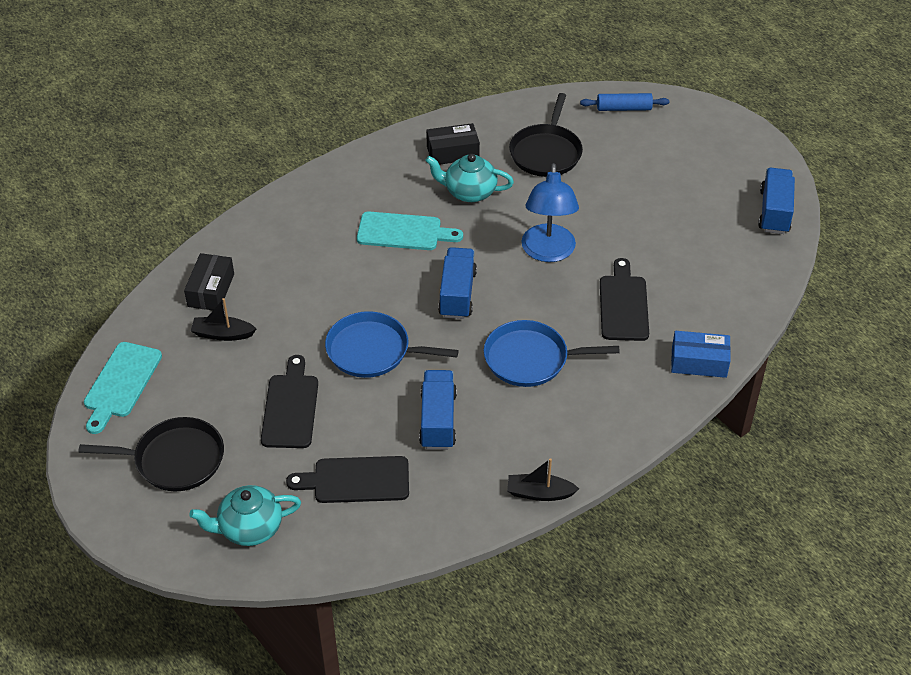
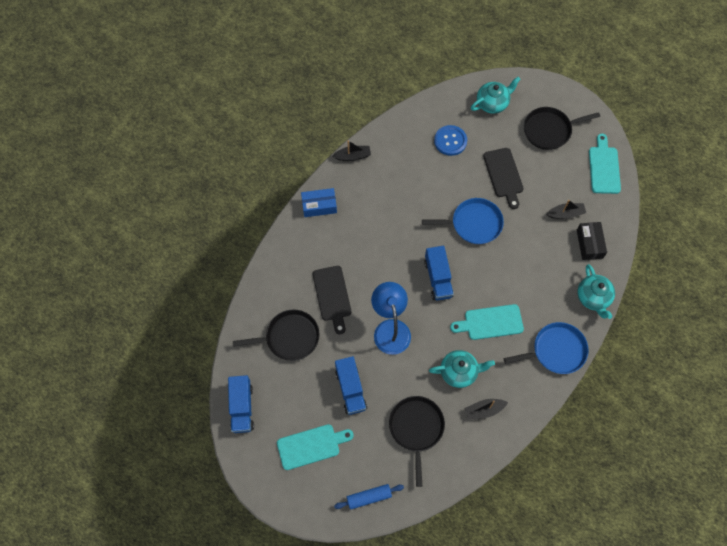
camera: 165 degrees right, 20 degrees up
black cutting board [286,456,409,503] -> blue button [434,125,467,156]
blue truck [419,370,457,450] -> blue truck moved to [335,356,367,415]
black box [426,123,480,165] -> black boat [465,399,508,420]
blue pan [484,320,620,387] -> blue pan moved to [504,322,589,374]
blue box [671,331,731,378] -> blue box moved to [301,188,337,217]
none -> black pan [233,309,320,361]
none -> turquoise cutting board [277,424,354,470]
none -> turquoise teapot [578,264,615,319]

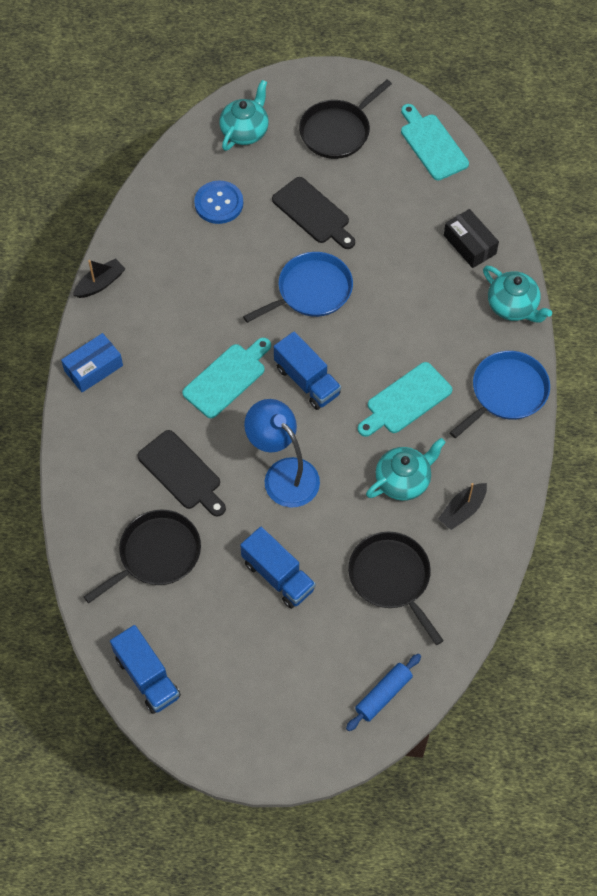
camera: 30 degrees left, 5 degrees down
turquoise cutting board [277,424,354,470] -> turquoise cutting board moved to [182,338,271,418]
black boat [547,200,586,219] -> none

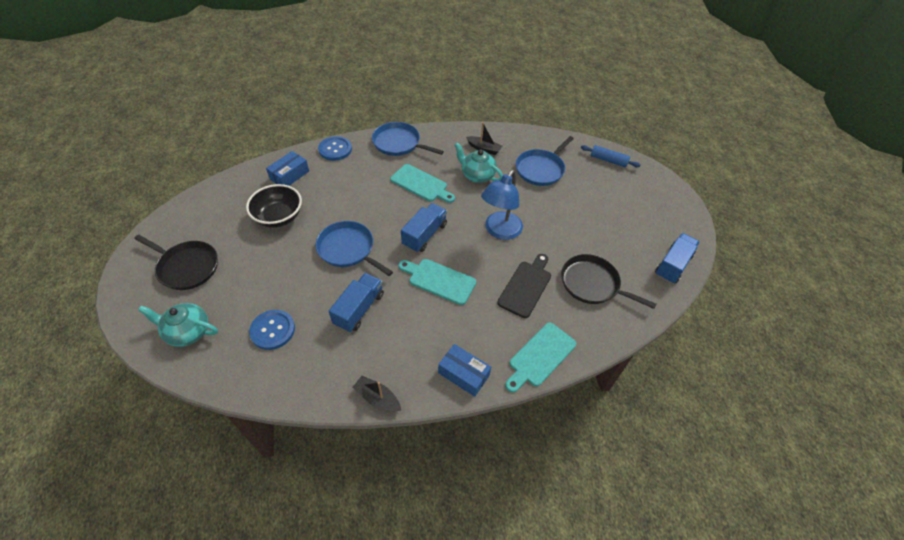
camera: 110 degrees left, 10 degrees down
blue truck [240,527,316,609] -> blue truck moved to [329,273,384,332]
black cutting board [272,177,355,249] -> none
black pan [348,532,444,645] -> blue pan [516,136,574,186]
turquoise cutting board [401,104,469,180] -> turquoise cutting board moved to [505,322,576,393]
black box [444,209,499,268] -> blue box [266,151,309,186]
turquoise teapot [483,266,552,323] -> blue button [318,136,352,161]
none -> black bowl [246,184,302,228]

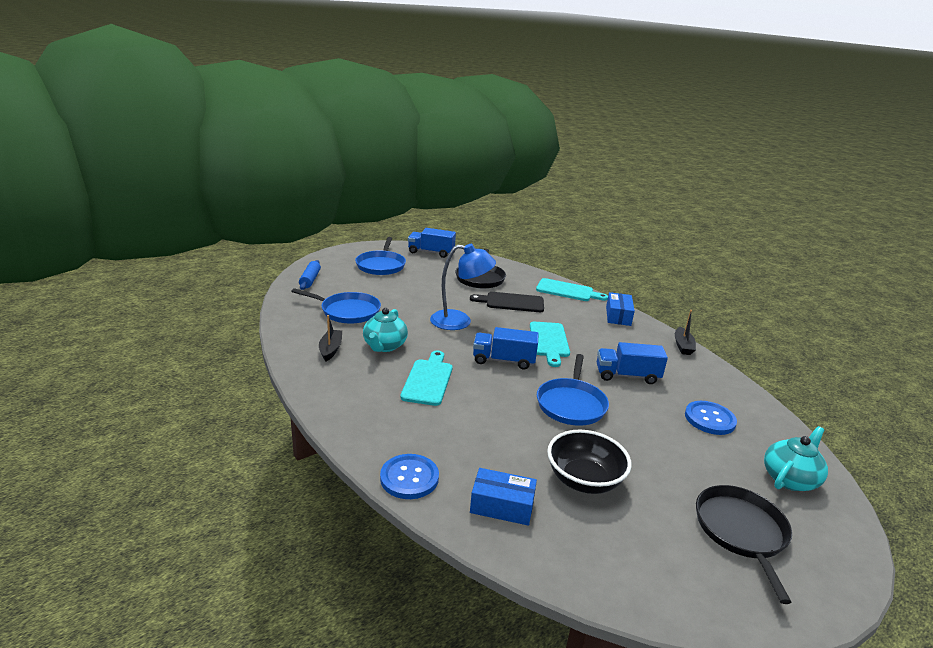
camera: 115 degrees left, 25 degrees down
turquoise teapot [138,303,218,347] -> turquoise teapot turned 120 degrees counterclockwise [764,426,828,491]
blue pan [372,122,444,156] -> blue pan moved to [355,237,406,275]

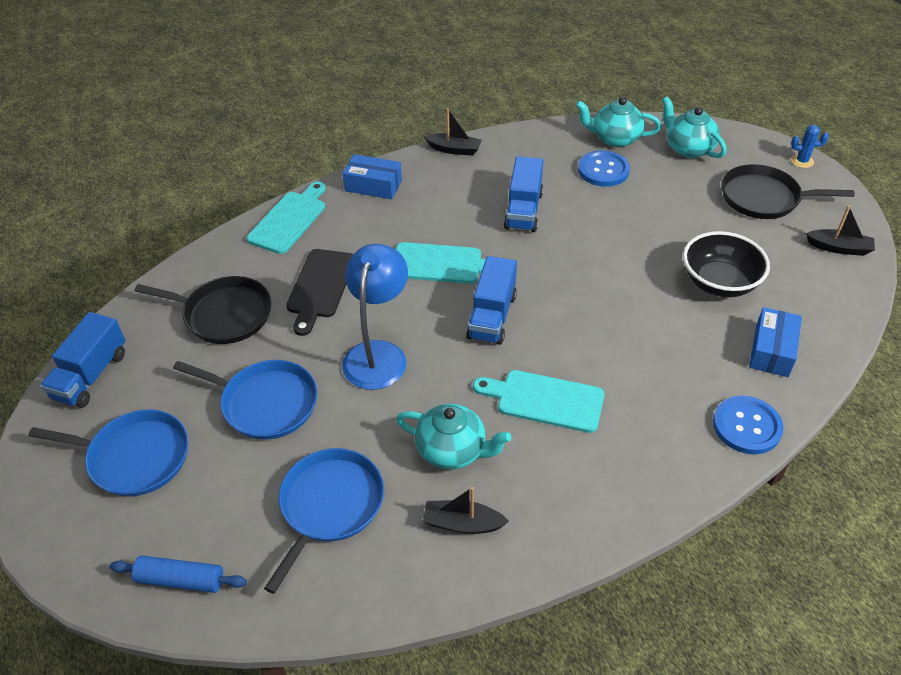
camera: 80 degrees left, 20 degrees up
blue pan [537,354,609,426] -> blue pan moved to [173,360,318,440]
none -> turquoise teapot [576,97,662,147]
none -> blue cactus [791,125,829,168]
none -> black boat [806,205,875,256]

